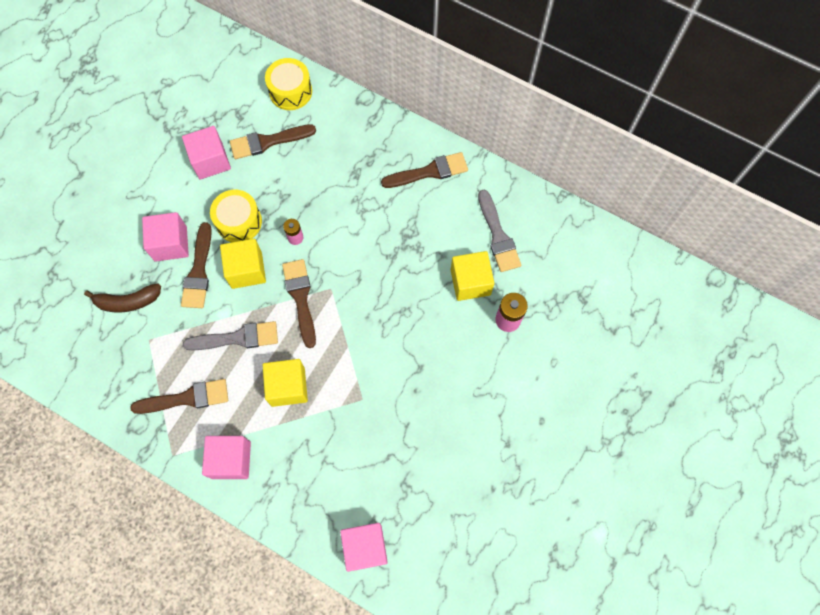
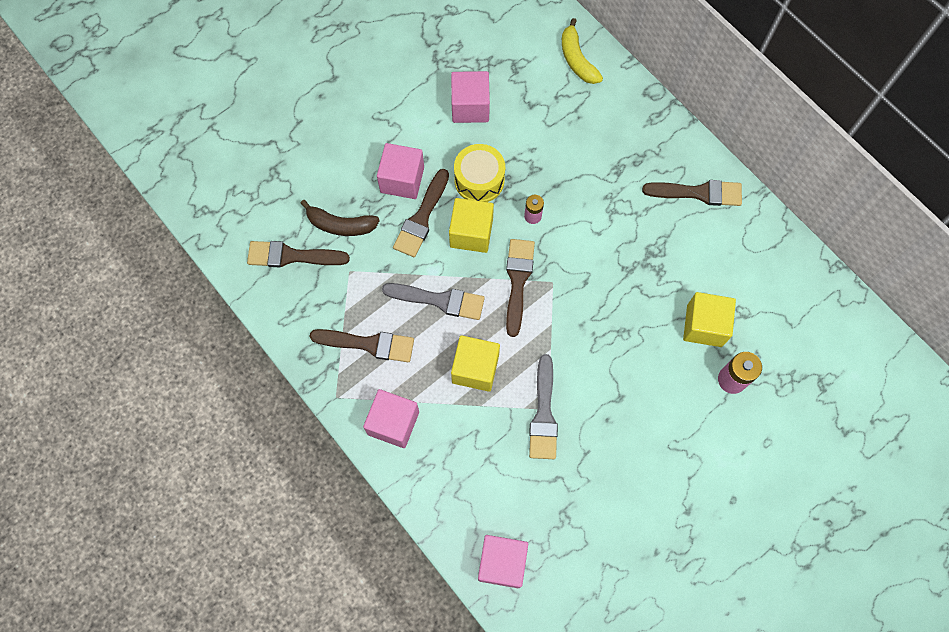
camera: 20 degrees right, 0 degrees up
brown brush [230,124,316,159] -> brown brush moved to [247,241,350,267]
yellow drum [265,58,312,110] -> yellow banana [562,18,603,84]
grey brush [478,190,521,272] -> grey brush moved to [529,354,558,459]

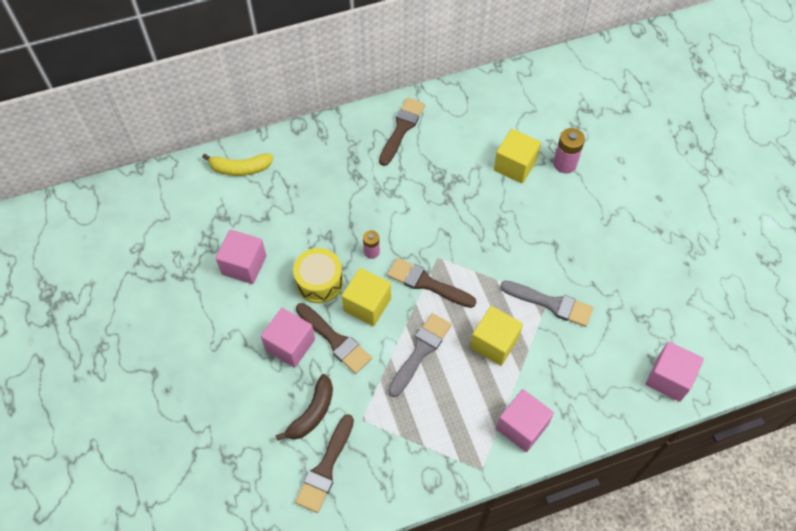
camera: 70 degrees left, 10 degrees down
brown brush [309,329,414,362] -> none

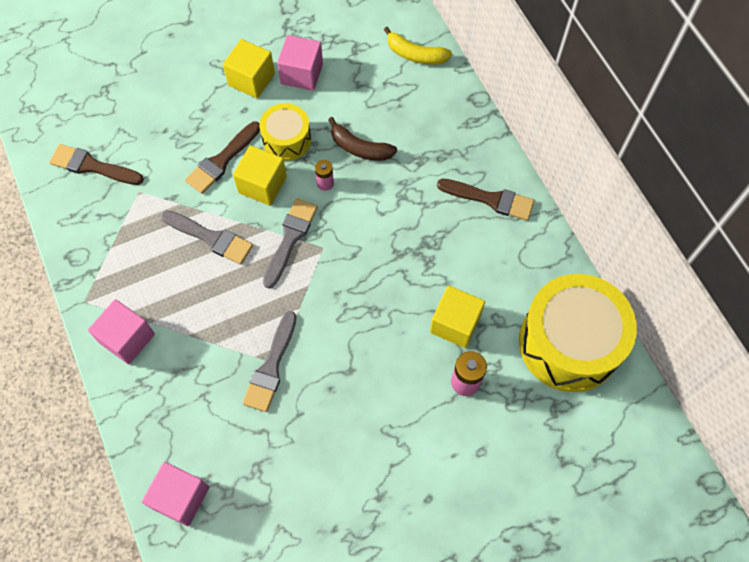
camera: 85 degrees right, 5 degrees up
yellow banana [202,154,273,176] -> yellow banana turned 60 degrees counterclockwise [384,27,452,65]
pink cube [261,308,315,368] -> none
brown banana [275,374,333,441] -> brown banana moved to [328,117,397,161]
brown brush [387,258,476,308] -> grey brush [263,198,318,289]
yellow cube [470,306,523,366] -> yellow cube moved to [223,39,275,98]
none -> yellow drum [519,274,637,392]

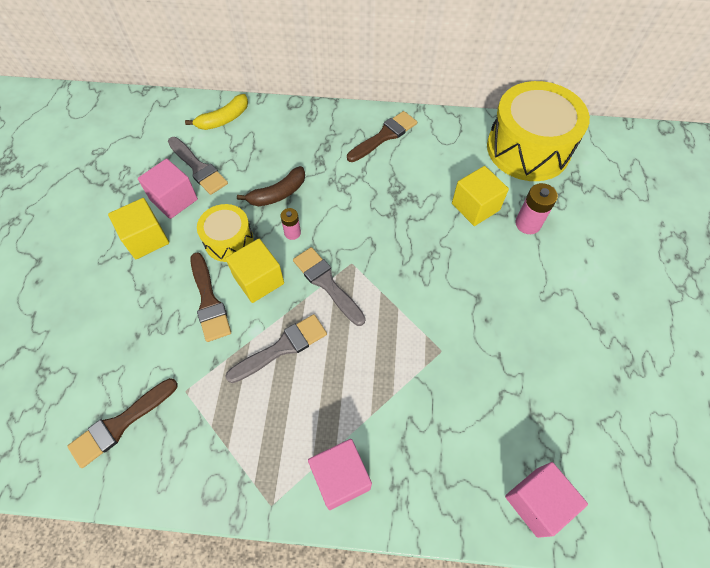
camera: 60 degrees left, 5 degrees down
grey brush [243,311,297,412] -> grey brush moved to [168,137,228,195]

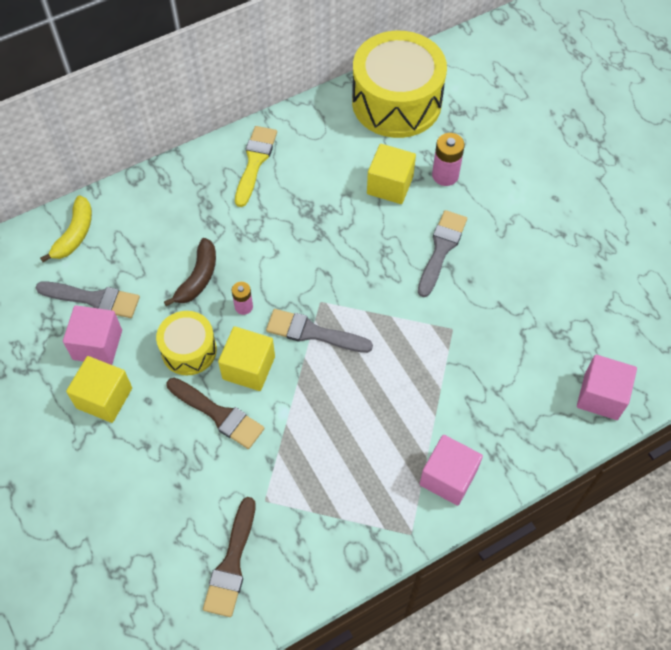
camera: 35 degrees left, 0 degrees up
grey brush [225,314,327,383] -> grey brush moved to [418,210,467,297]
brown brush [347,111,417,162] -> yellow brush [235,126,277,207]

